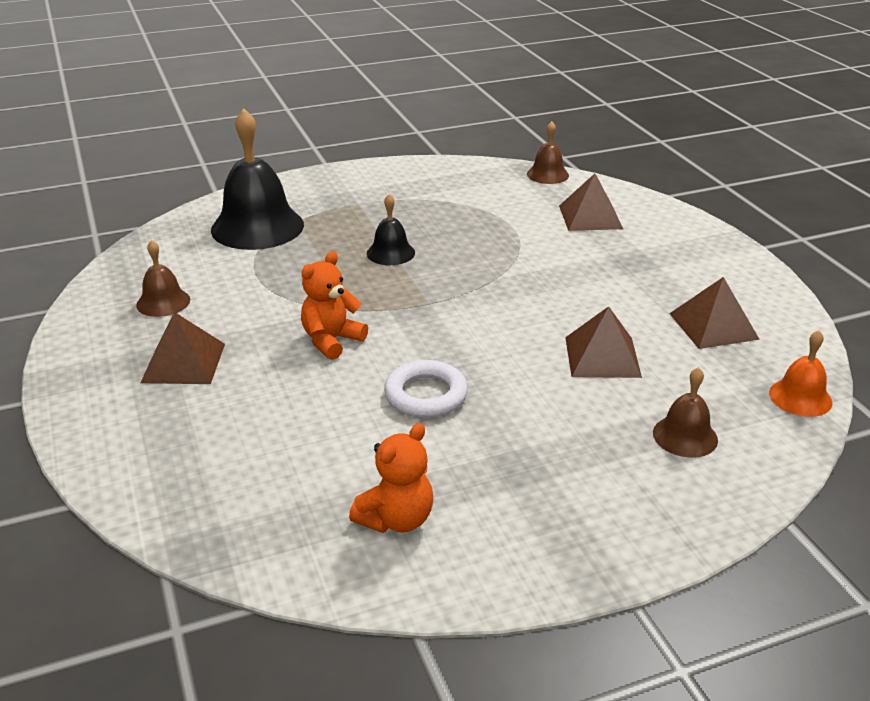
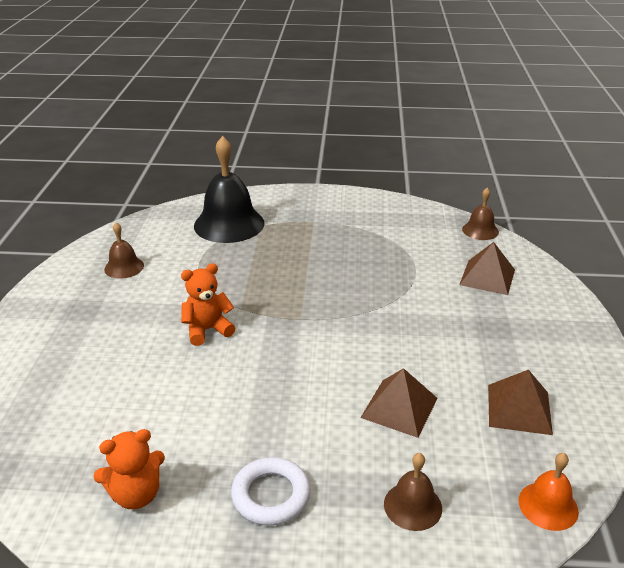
camera: 25 degrees right, 0 degrees up
brown pyramid [140,312,225,384] -> none
black bell [367,194,415,265] -> none
white ring [384,360,468,418] -> white ring moved to [231,457,311,526]

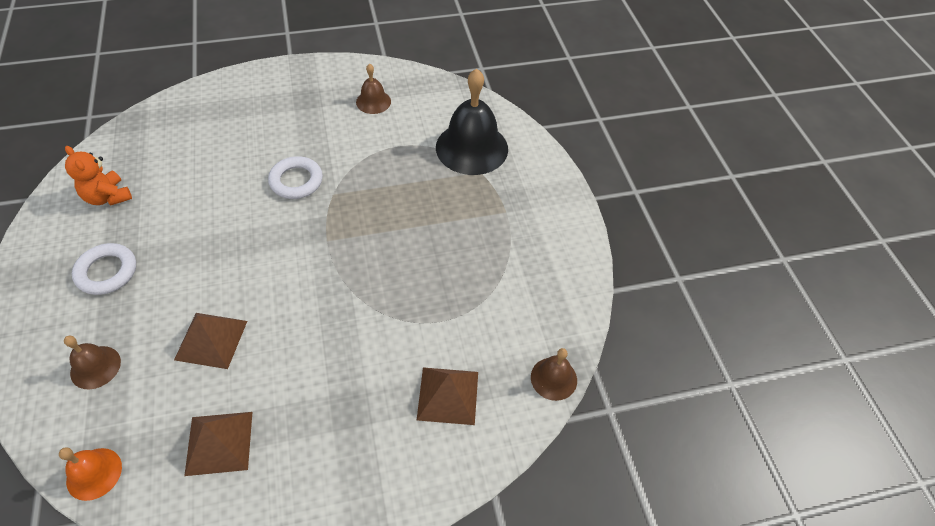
camera: 70 degrees right, 20 degrees up
orange teddy bear [181,263,235,346] -> white ring [268,156,323,199]

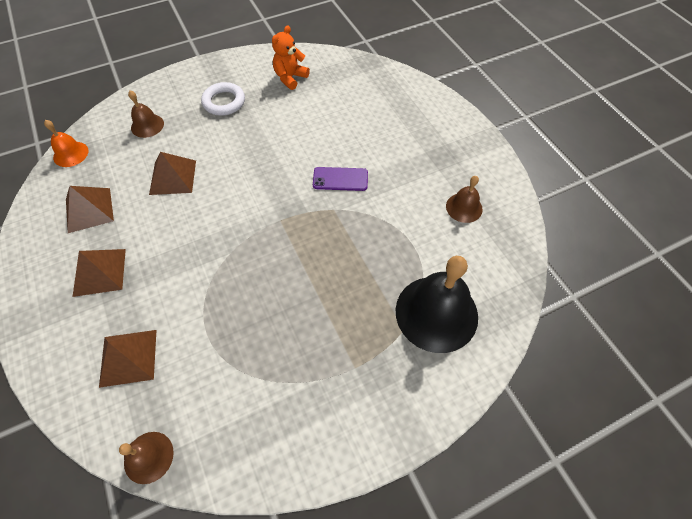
camera: 80 degrees right, 5 degrees up
white ring [268,156,323,199] -> purple phone [313,167,368,191]
none -> brown pyramid [73,249,126,297]

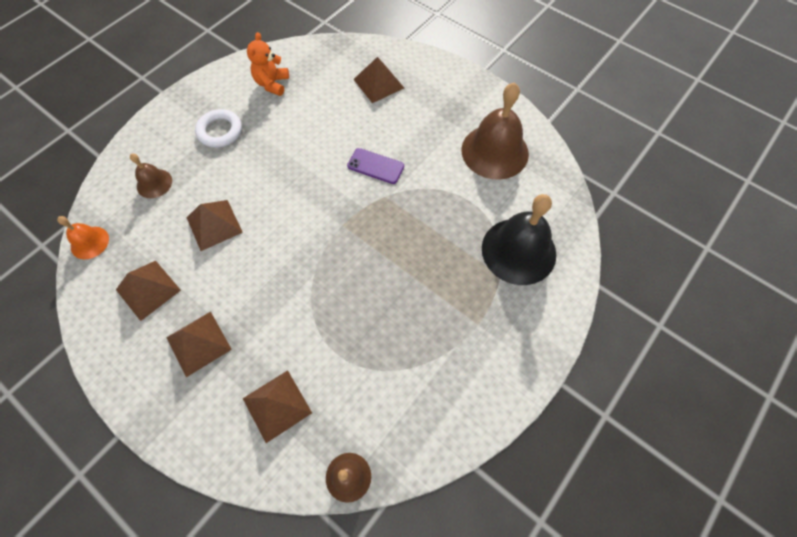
camera: 25 degrees left, 5 degrees up
purple phone [313,167,368,191] -> purple phone turned 45 degrees clockwise [347,148,404,184]
brown bell [446,176,483,223] -> brown bell [462,82,529,180], size x1.98
none -> brown pyramid [353,57,404,103]

